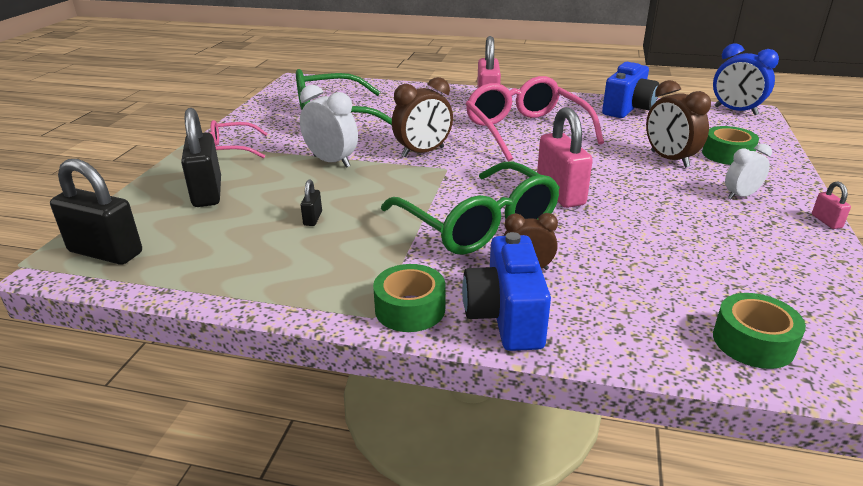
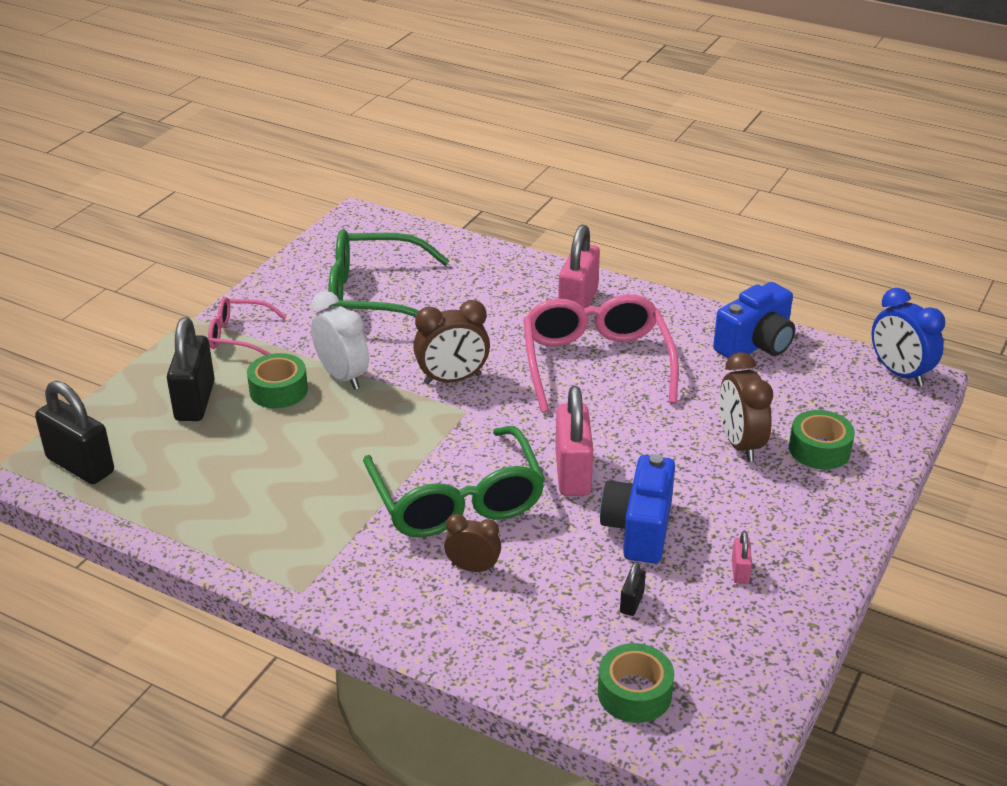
camera: 15 degrees right, 5 degrees up
black padlock [301,180,322,226] -> black padlock moved to [620,562,646,616]
green tape [373,264,446,332] -> green tape moved to [247,353,308,408]
blue camera [462,232,551,351] -> blue camera moved to [600,454,675,563]
white clock [725,144,772,200] -> none
pink padlock [812,182,851,229] -> pink padlock moved to [732,531,752,584]

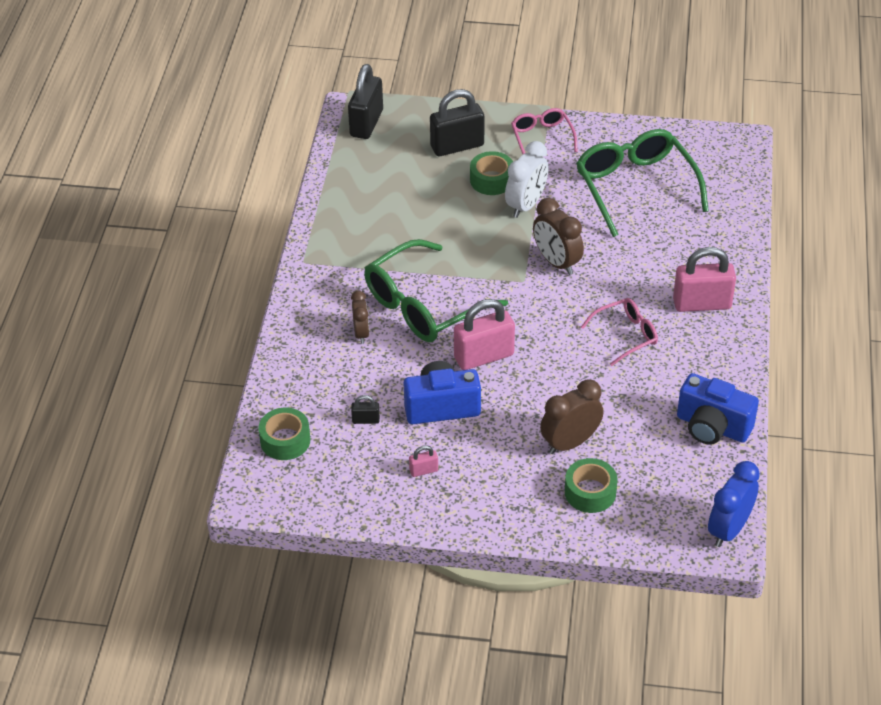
camera: 70 degrees right, 10 degrees up
pink glasses [523,294,679,413] -> pink glasses [581,298,658,366], size x0.54

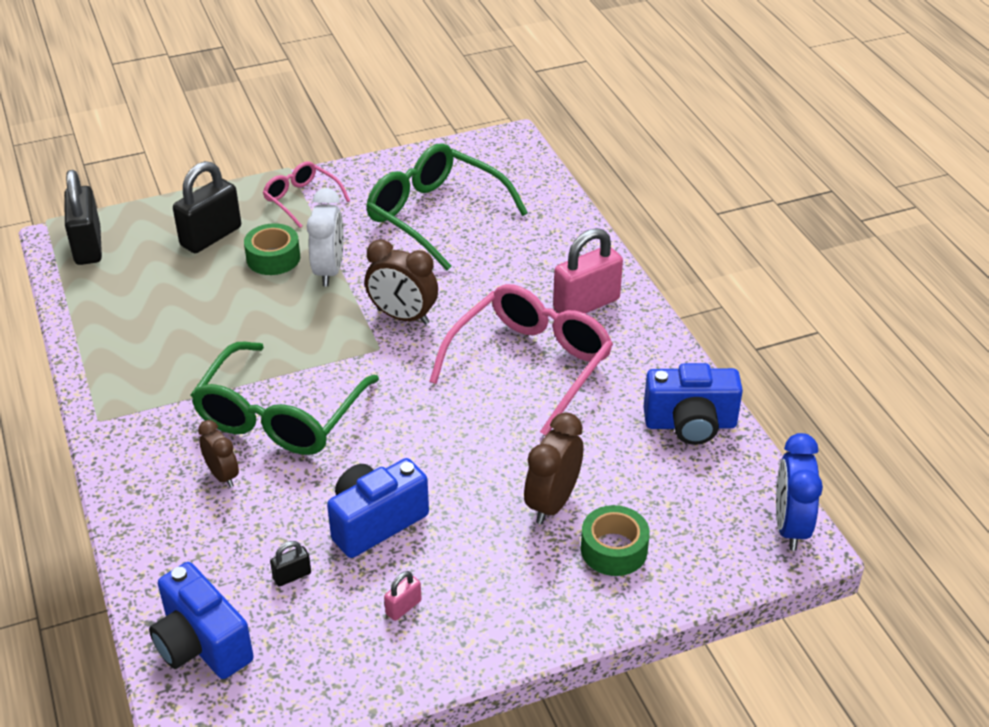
camera: 30 degrees left, 5 degrees down
green tape [258,408,310,460] -> blue camera [149,562,254,679]
pink padlock [454,299,515,370] -> none
pink glasses [581,298,658,366] -> pink glasses [429,284,613,436], size x1.86

